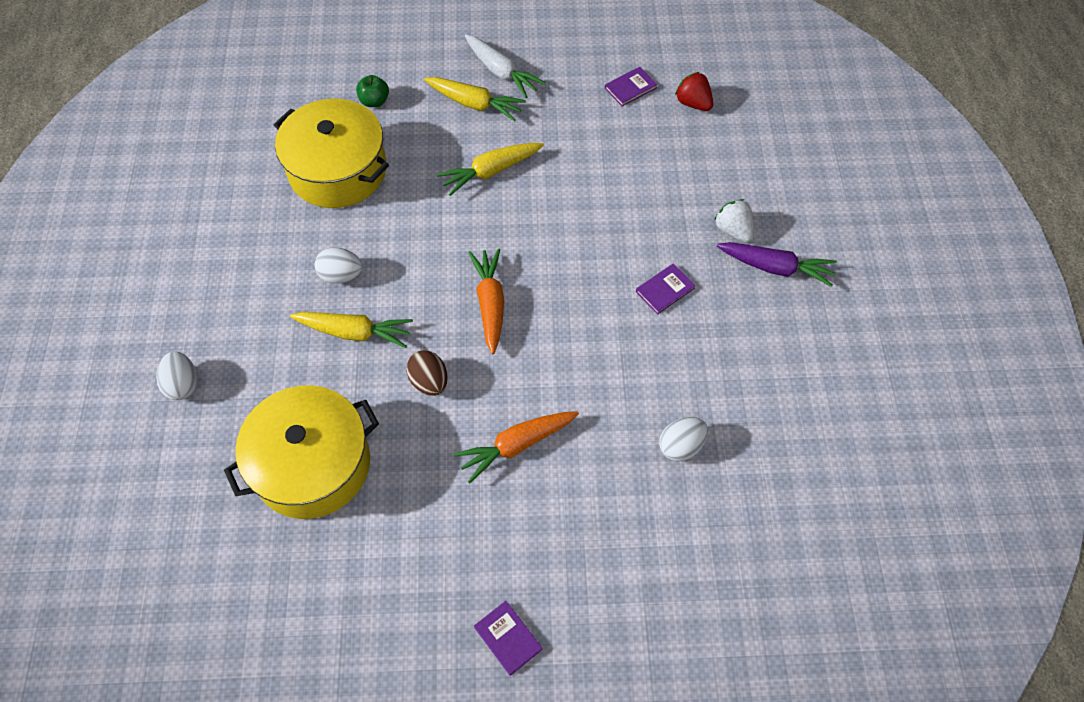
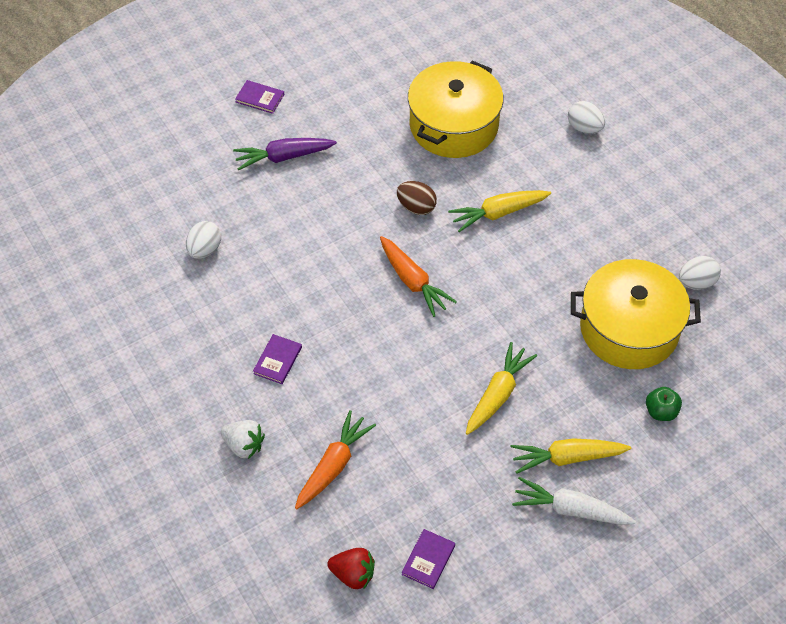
camera: 150 degrees right, 5 degrees down
white egg [315,247,363,283] -> white egg moved to [679,256,721,290]
orange carrot [454,411,579,483] -> orange carrot moved to [295,410,376,509]
purple carrot [717,242,837,287] -> purple carrot moved to [233,138,337,170]

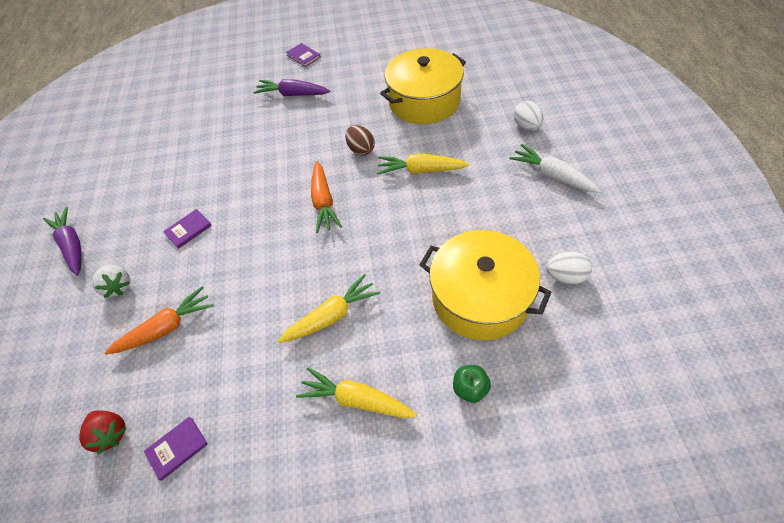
camera: 30 degrees right, 0 degrees up
white egg [186,221,221,259] -> none
white carrot [512,477,636,525] -> white carrot moved to [509,144,601,193]
none -> purple carrot [43,207,82,275]

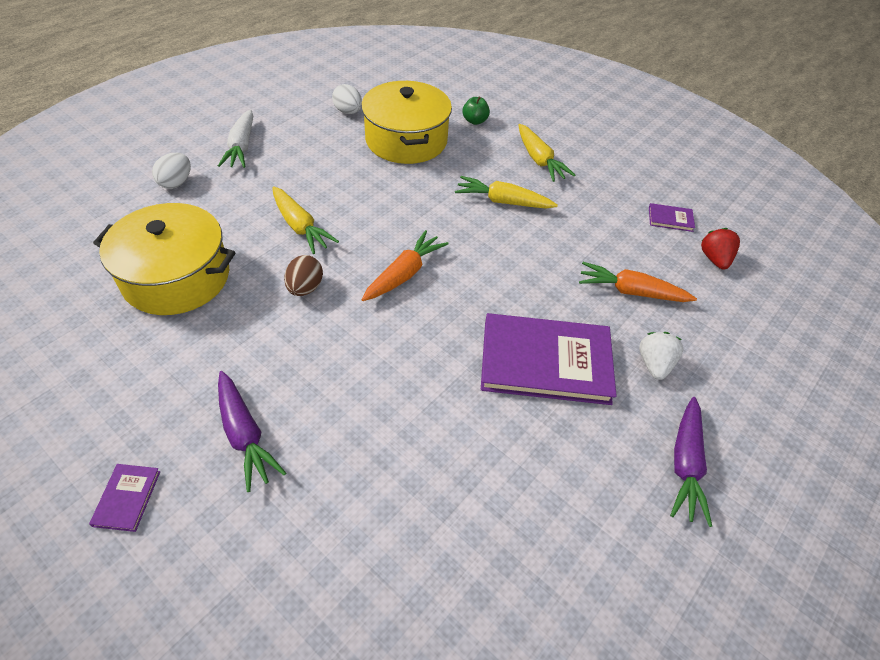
camera: 140 degrees left, 5 degrees down
purple book [163,209,212,249] -> purple book [481,313,617,405], size x2.41

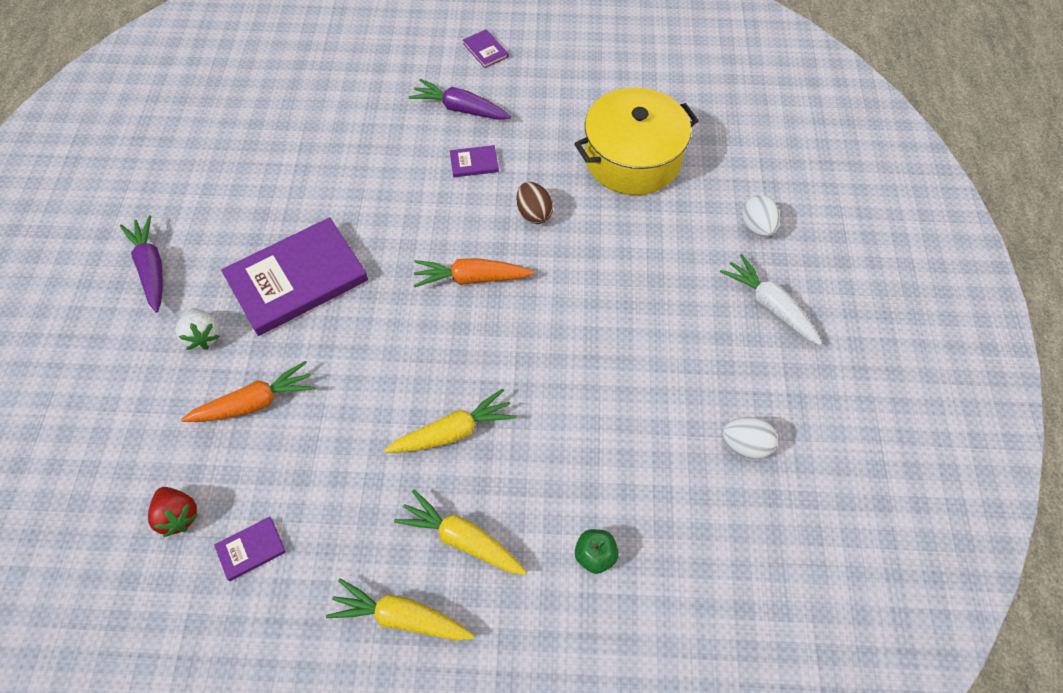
camera: 145 degrees right, 10 degrees up
yellow carrot [272,186,339,254] -> yellow carrot moved to [326,578,475,641]
yellow pot [361,81,452,164] -> none
orange carrot [361,230,449,301] -> orange carrot turned 90 degrees clockwise [413,258,534,287]
none -> purple book [450,145,499,177]

